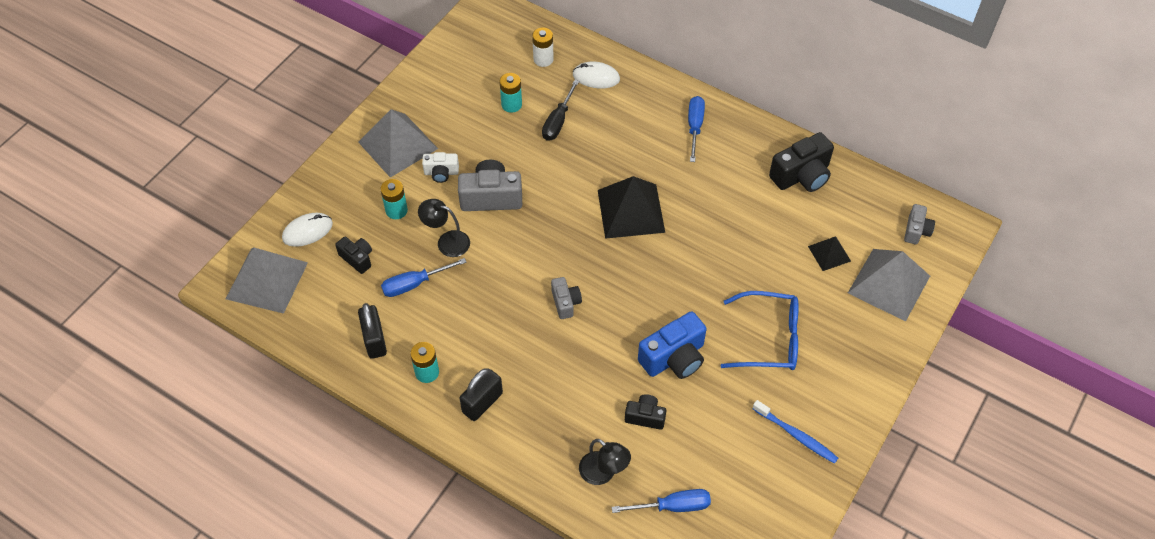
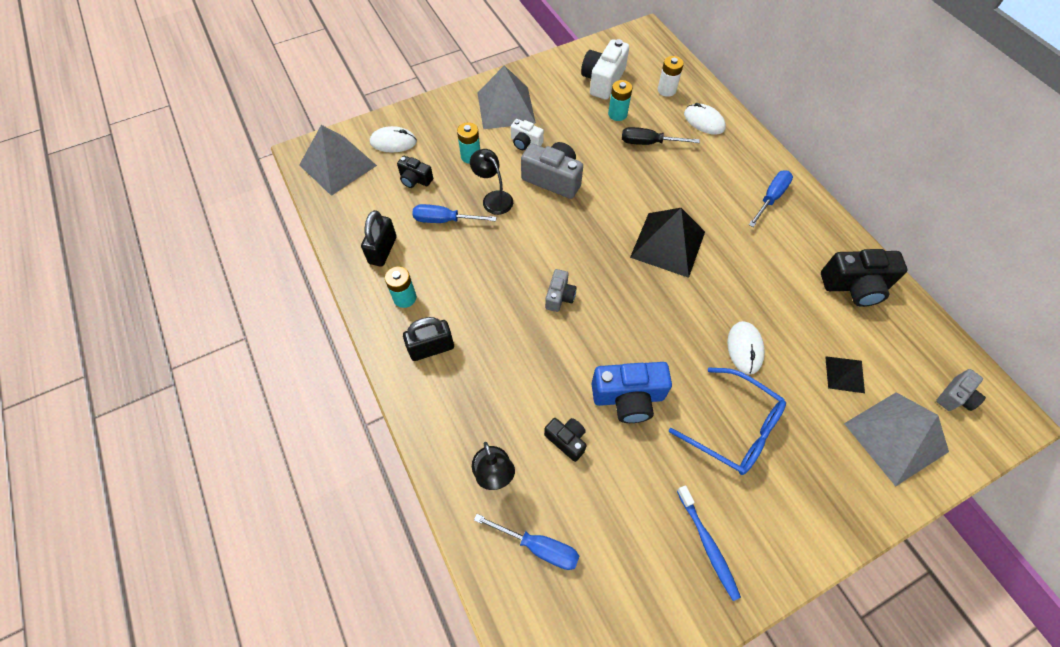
camera: 30 degrees right, 5 degrees up
black camera [335,237,372,274] -> black camera turned 135 degrees clockwise [397,156,433,188]
black screwdriver [542,80,579,141] -> black screwdriver turned 45 degrees clockwise [622,127,700,145]
none -> white camera [581,39,629,100]
none -> white mouse [727,321,765,375]

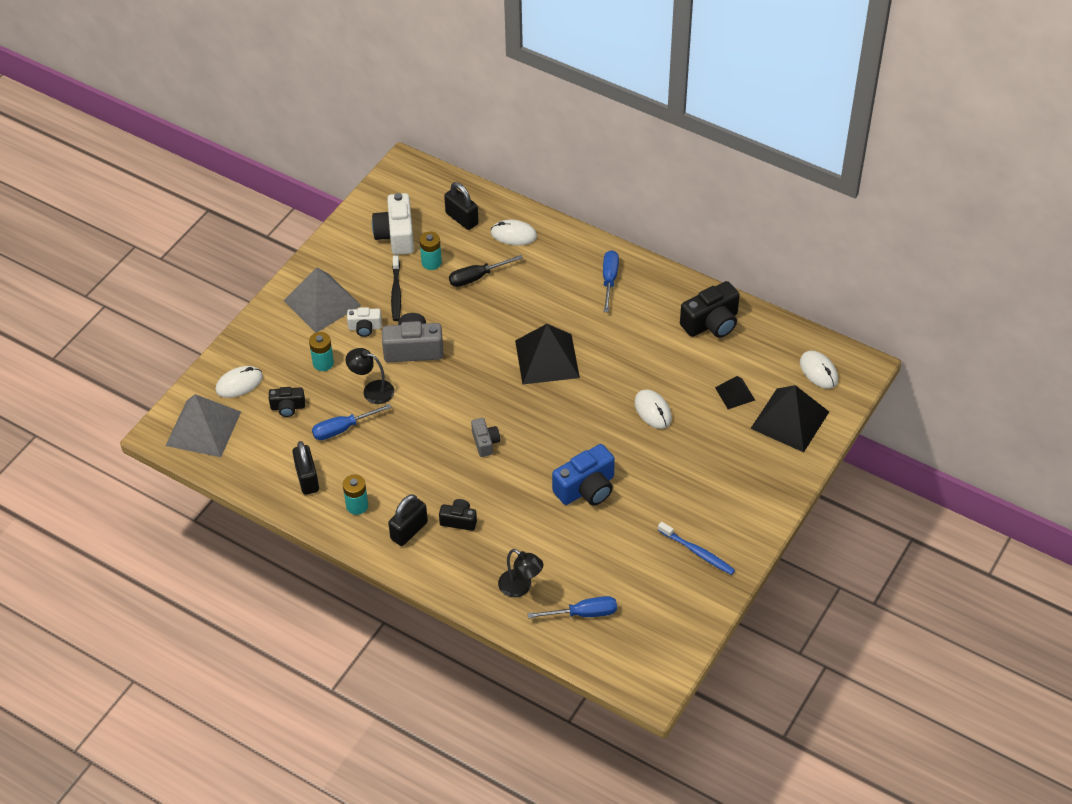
camera: 30 degrees left, 10 degrees down
black camera [544,418,587,462] -> black camera moved to [439,499,477,531]
white battery [658,56,684,97] -> black padlock [444,182,479,230]
blue glasses [669,367,786,475] -> none
grey pyramid [844,392,949,487] -> black pyramid [750,385,829,452]
grey camera [936,369,986,411] -> white mouse [800,351,838,389]
none -> black toothbrush [391,255,401,321]

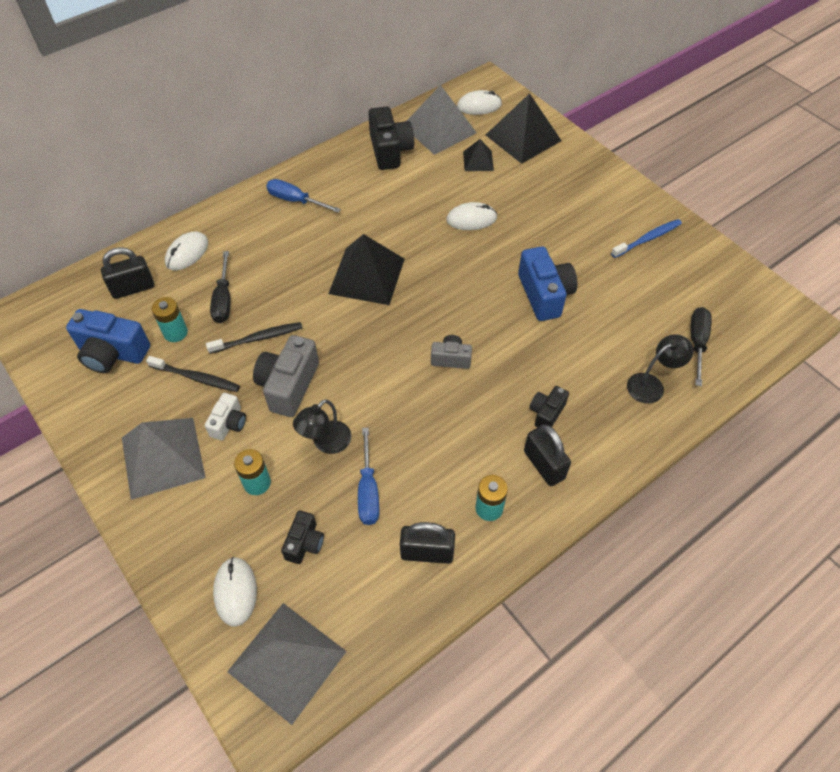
camera: 70 degrees left, 5 degrees up
white camera [372,193,414,255] -> blue camera [66,309,150,373]
blue screwdriver [528,596,617,618] -> black screwdriver [690,307,712,386]
none -> black toothbrush [206,322,302,354]
none -> grey pyramid [407,85,477,155]

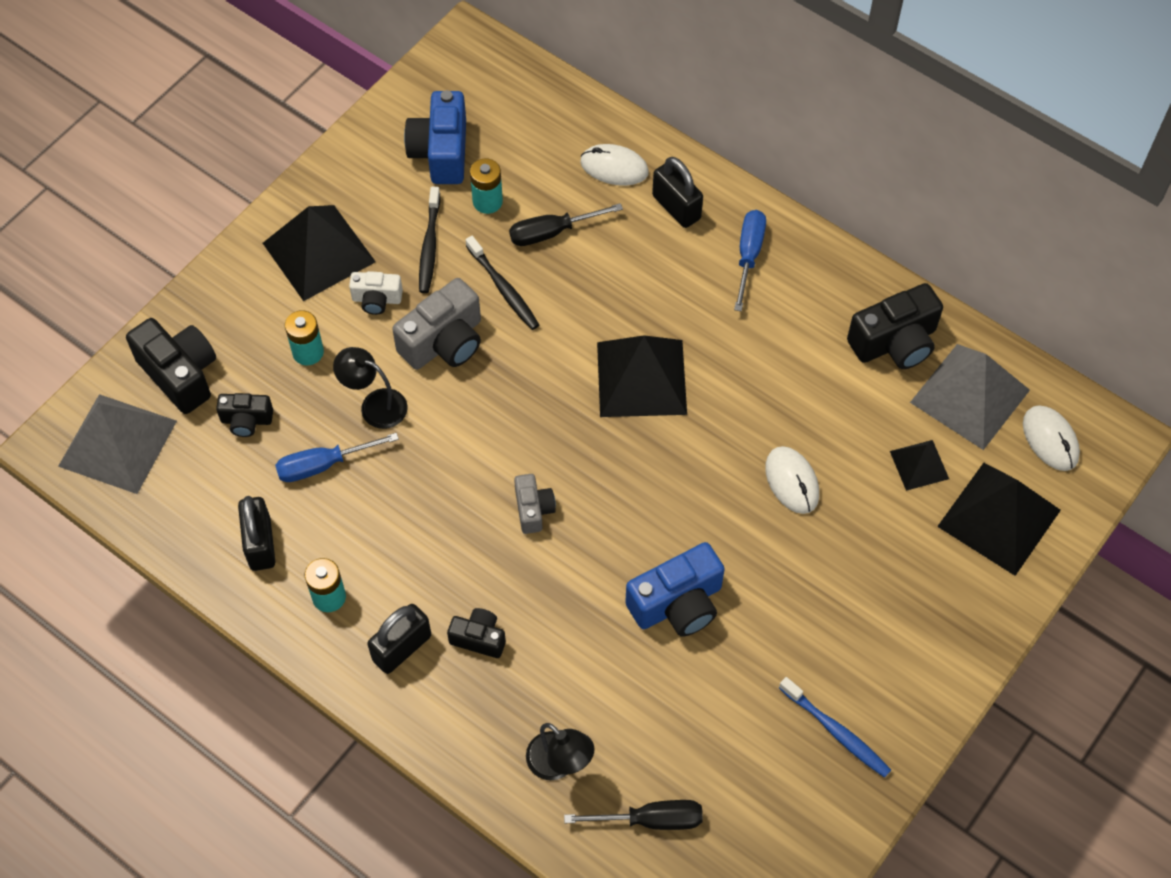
camera: 75 degrees right, 5 degrees up
black padlock [101,247,154,299] -> black padlock moved to [652,157,703,228]
grey pyramid [122,418,206,500] -> black pyramid [263,205,376,301]
white mouse [213,557,257,627] -> black camera [126,318,216,414]
grey camera [253,335,319,417] -> grey camera turned 135 degrees clockwise [392,278,481,370]

